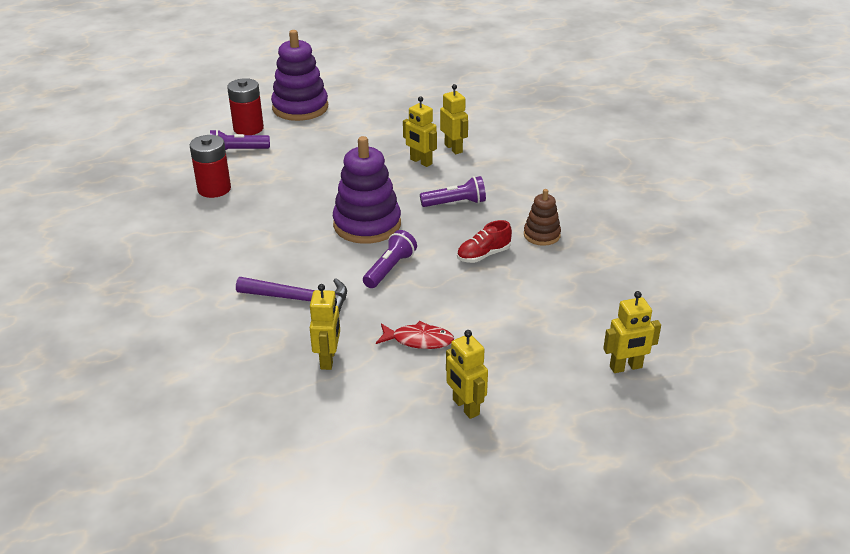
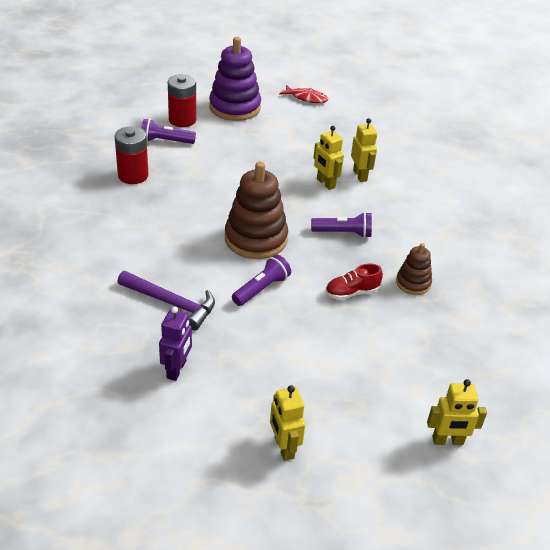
camera: 10 degrees right, 5 degrees up
yellow robot [310,284,340,370] -> purple robot [159,307,192,381]
purple stacking toy [333,136,401,244] -> brown stacking toy [225,162,288,259]
red fish [376,321,454,349] -> red fish moved to [279,85,328,103]

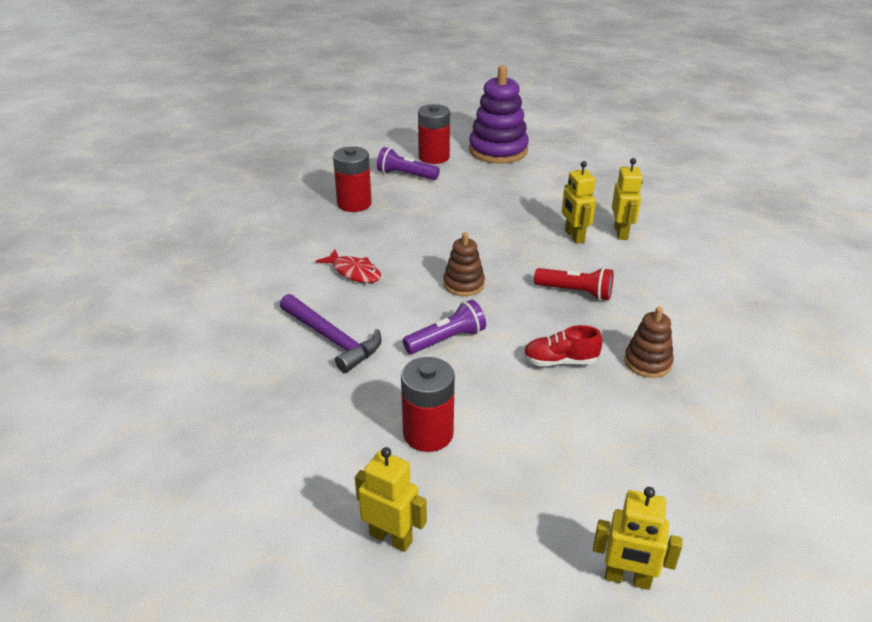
camera: 20 degrees right, 5 degrees down
purple robot [159,307,192,381] -> none
brown stacking toy [225,162,288,259] -> brown stacking toy [443,232,485,296], size x0.53
yellow robot [270,385,305,461] -> yellow robot turned 120 degrees clockwise [355,447,427,552]
red fish [279,85,328,103] -> red fish moved to [316,250,381,283]
purple flashlight [311,212,372,238] -> red flashlight [534,267,614,301]
none -> red battery [401,357,455,452]

